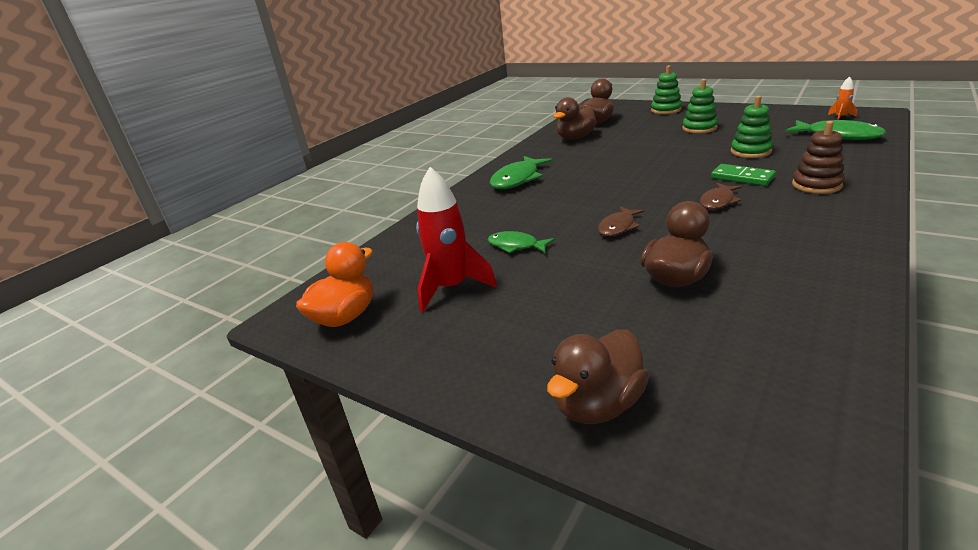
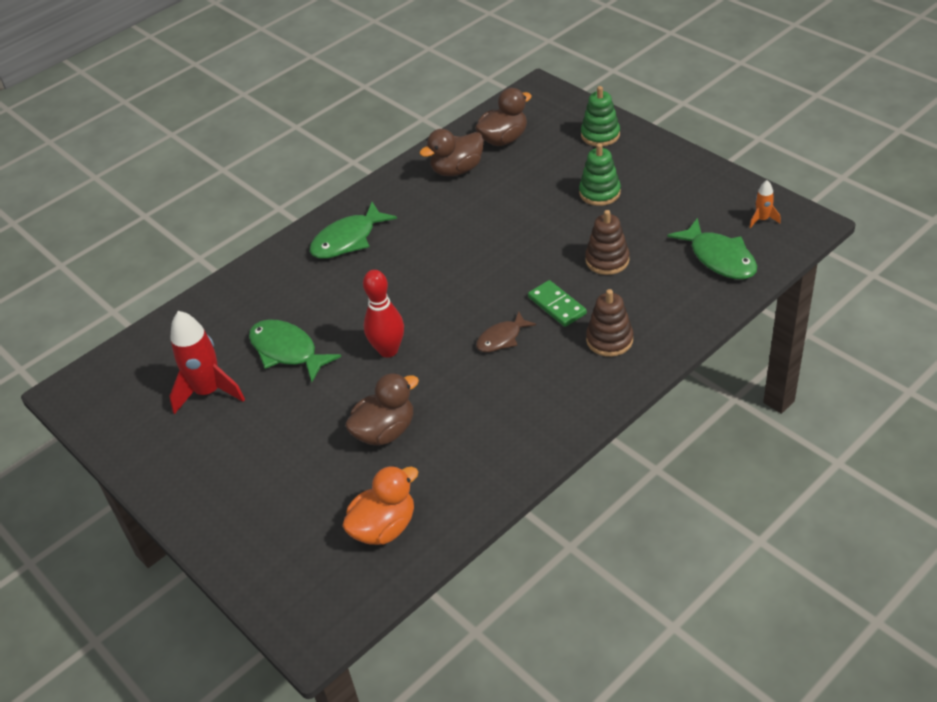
camera: 15 degrees right, 15 degrees up
orange duck [296,242,373,327] -> orange duck moved to [342,465,418,545]
green fish [488,231,555,253] -> green fish [249,319,341,382], size x1.60
brown duck [547,329,649,424] -> none
brown fish [598,206,644,237] -> red bowling pin [363,270,404,358]
green stacking toy [731,96,773,158] -> brown stacking toy [585,210,630,275]

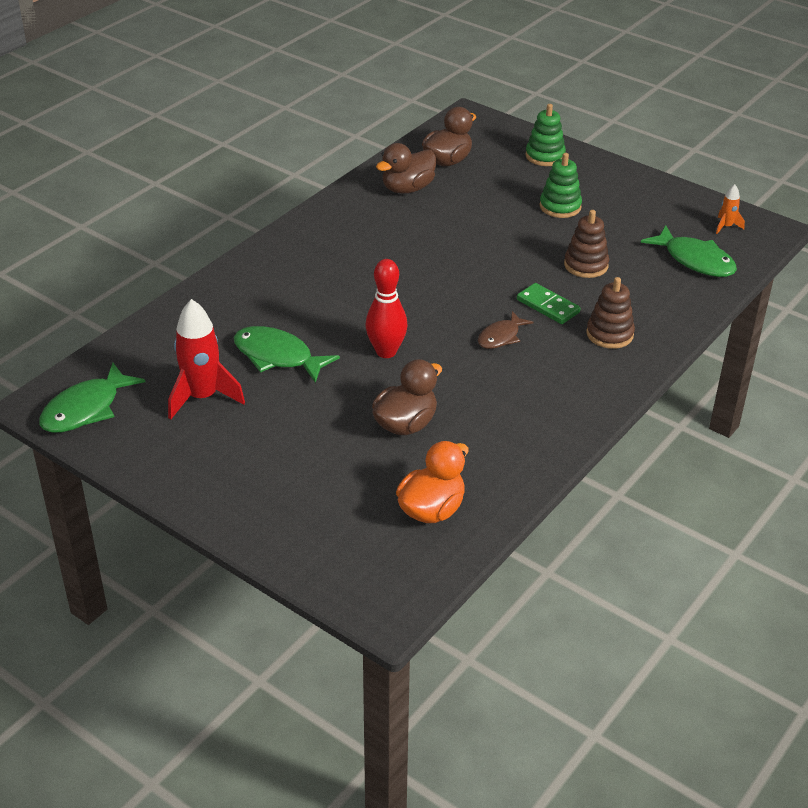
camera: 15 degrees left, 5 degrees down
green fish [310,202,397,259] -> green fish moved to [39,363,145,433]

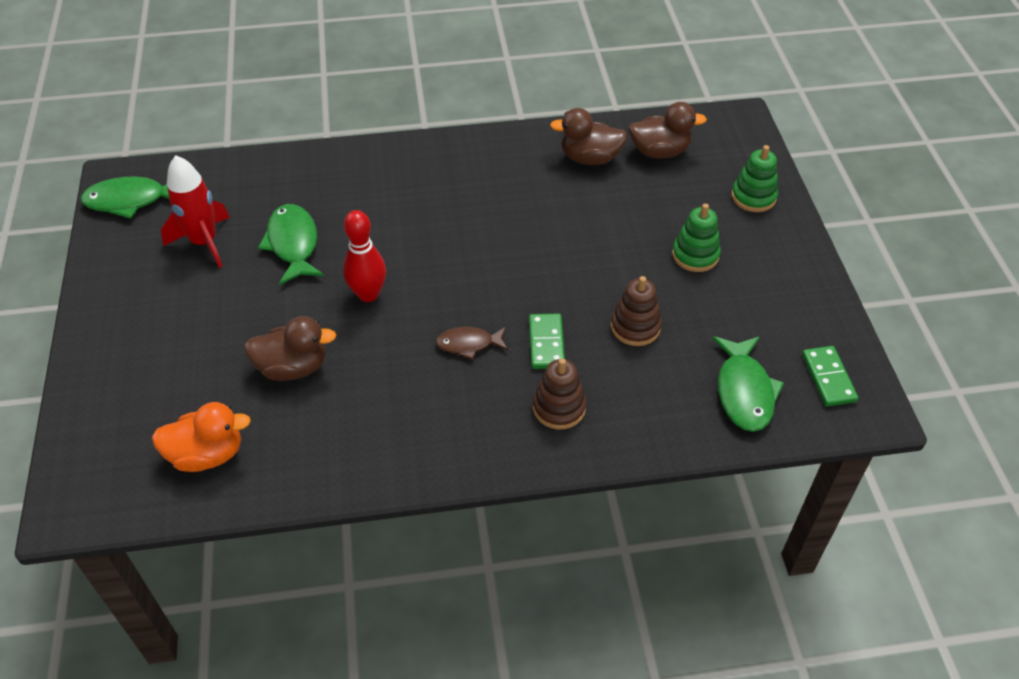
camera: 45 degrees right, 10 degrees up
orange rocket [716,184,745,234] -> green domino [802,346,858,406]

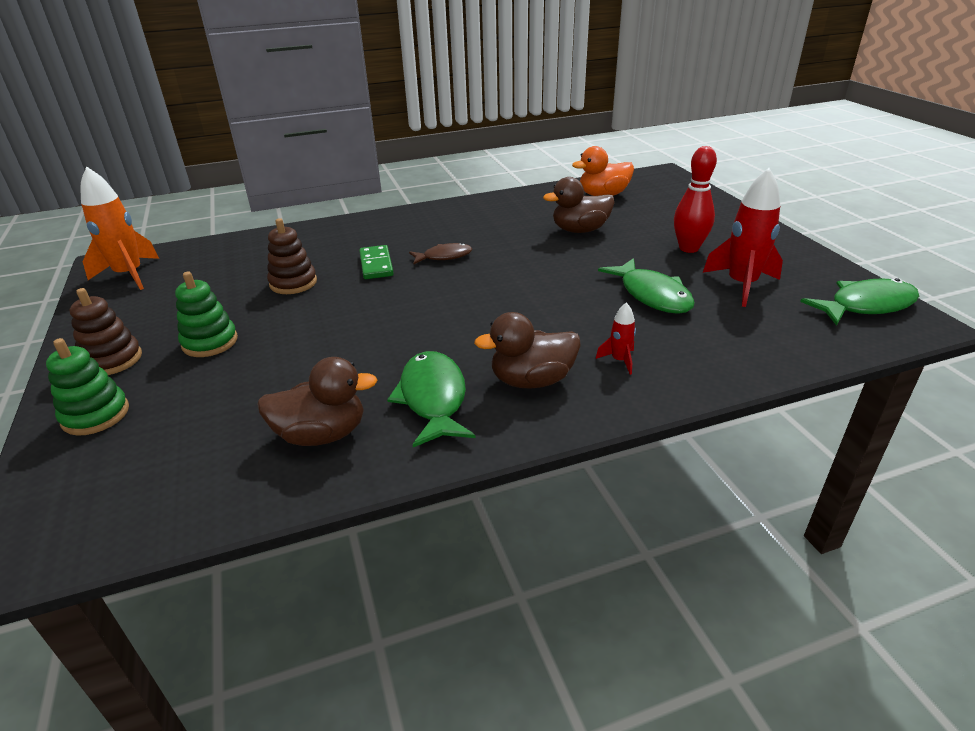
camera: 170 degrees right, 15 degrees down
red bowling pin [343,210,386,302] -> red bowling pin moved to [674,146,717,253]
brown stacking toy [533,358,586,429] -> brown stacking toy moved to [70,288,142,375]
brown duck [629,102,707,159] -> brown duck moved to [474,312,581,389]
green fish [712,336,784,432] -> green fish moved to [387,351,475,447]
green domino [802,346,858,406] -> orange rocket [81,167,159,290]
none -> red rocket [596,302,636,375]

